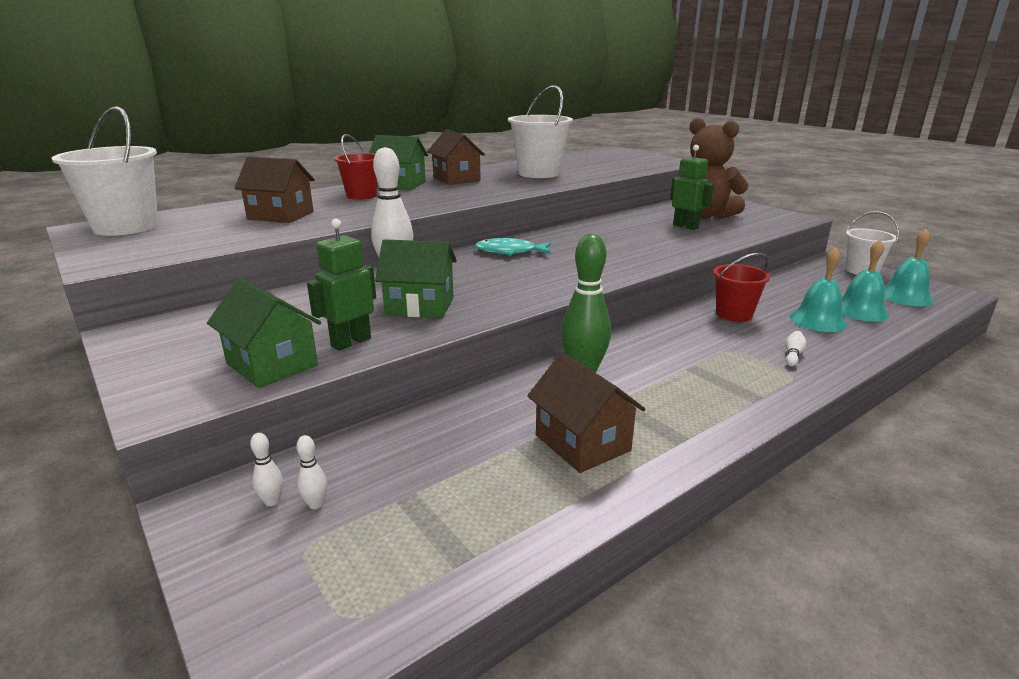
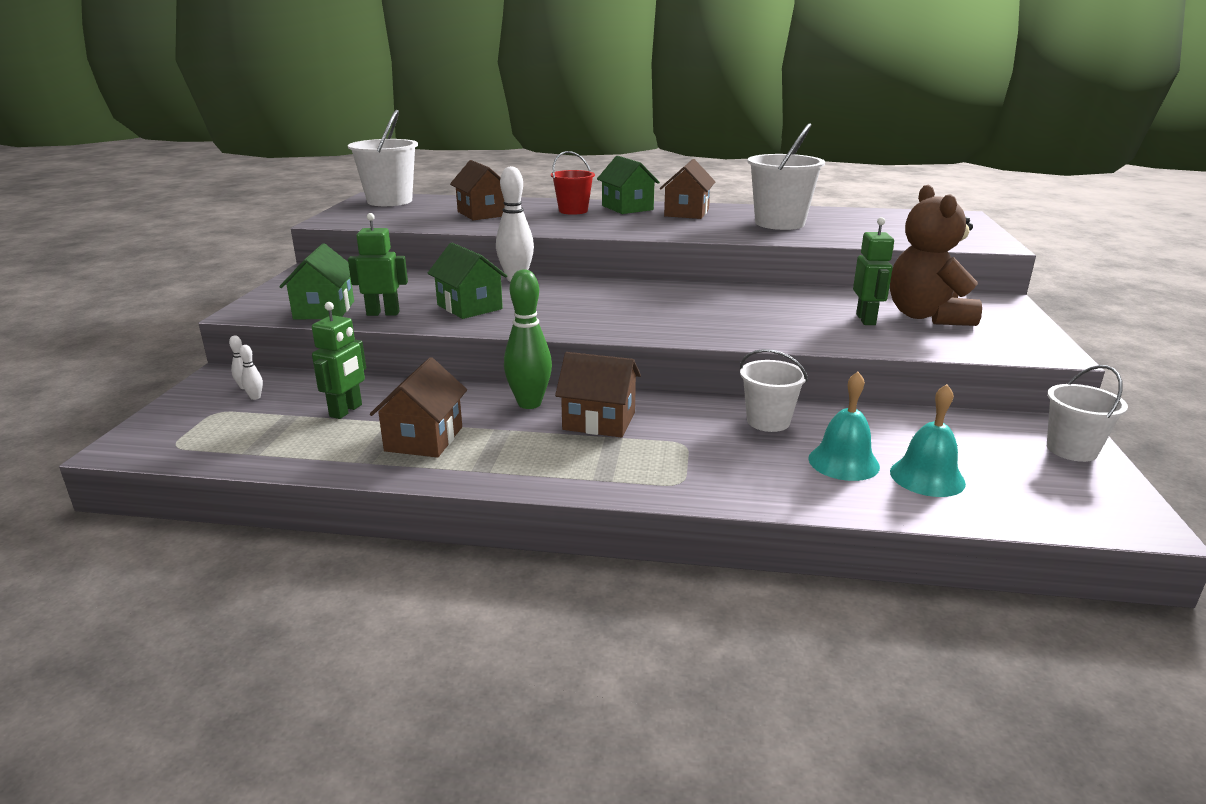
camera: 45 degrees right, 0 degrees up
turquoise fish [475,238,551,255] -> none
red bucket [713,253,770,322] -> white bucket [740,349,808,432]
white bowling pin [785,331,806,366] -> none
turquoise bell [884,229,933,306] -> none
none -> green robot [312,302,366,419]
none -> brown house [555,352,641,438]

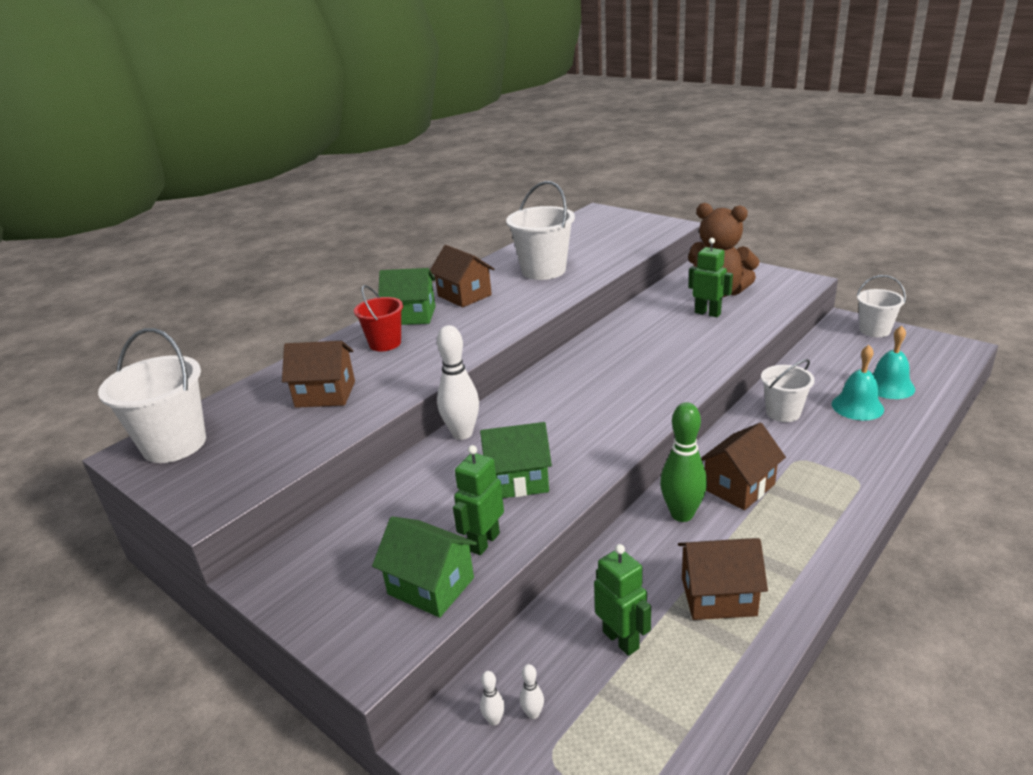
camera: 55 degrees left, 5 degrees up
brown house [370,357,467,458] -> brown house turned 45 degrees counterclockwise [678,538,768,620]

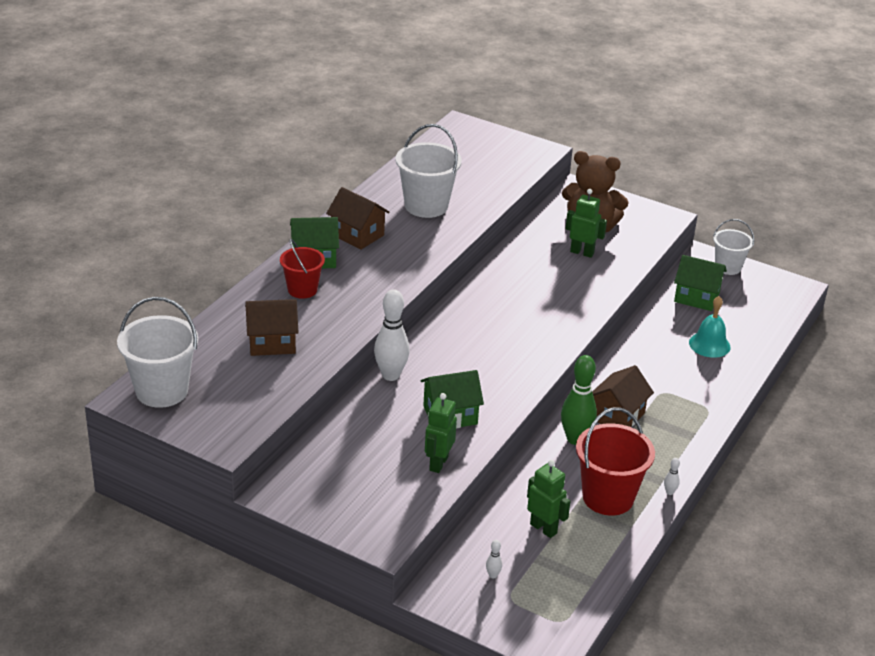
camera: 15 degrees left, 5 degrees up
green house [372,516,477,618] -> green house moved to [674,255,727,311]
white bowling pin [480,671,505,725] -> white bowling pin moved to [664,458,680,495]
brown house [678,538,768,620] -> red bucket [576,407,655,516]
white bucket [761,359,815,422] -> none
turquoise bell [873,326,915,399] -> none

